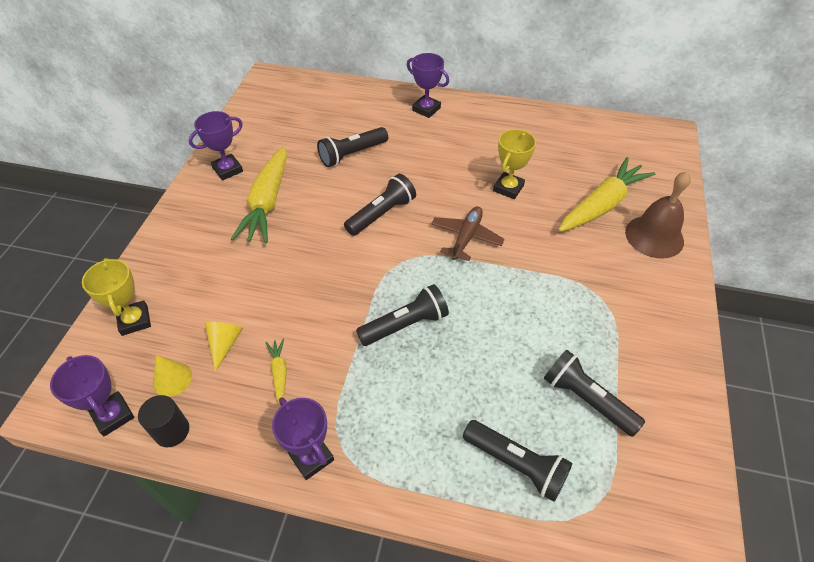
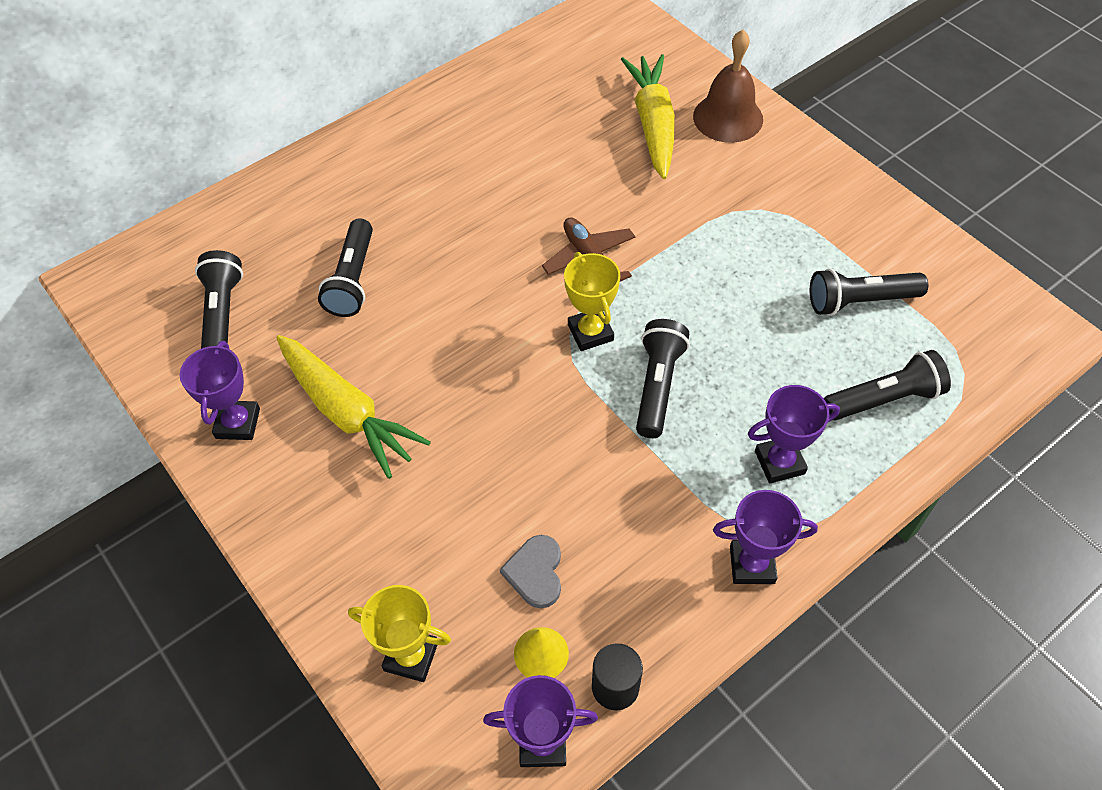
camera: 50 degrees left, 5 degrees up
yellow cone [205,322,243,372] -> grey heart [500,535,561,608]
yellow carrot [265,339,287,404] -> none
black flashlight [344,174,416,236] -> black flashlight moved to [195,250,243,349]
purple trophy [407,53,449,118] -> purple trophy moved to [748,385,840,483]
yellow trophy [493,129,536,199] -> yellow trophy moved to [564,252,620,351]

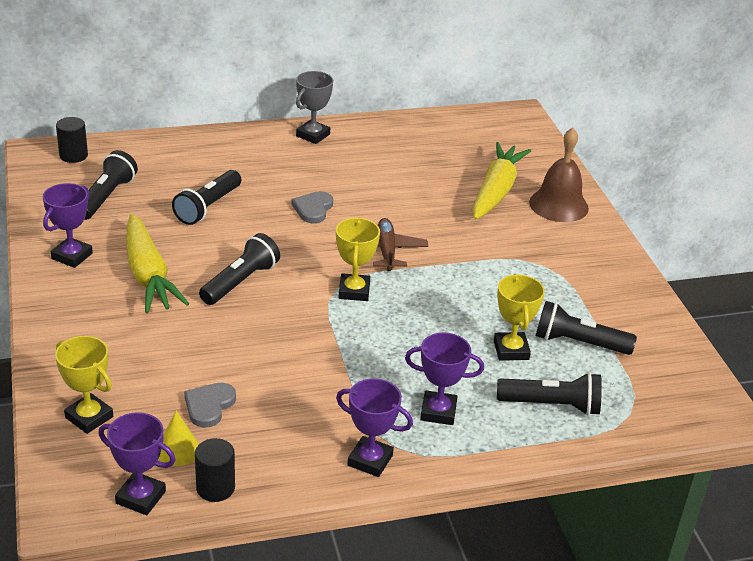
camera: 20 degrees right, 20 degrees down
black flashlight [636,319,690,438] -> black flashlight moved to [199,233,280,305]
none -> black cylinder [56,117,88,163]
none -> grey heart [292,191,333,223]
none -> grey trophy [296,71,333,144]
none -> yellow trophy [494,274,545,361]

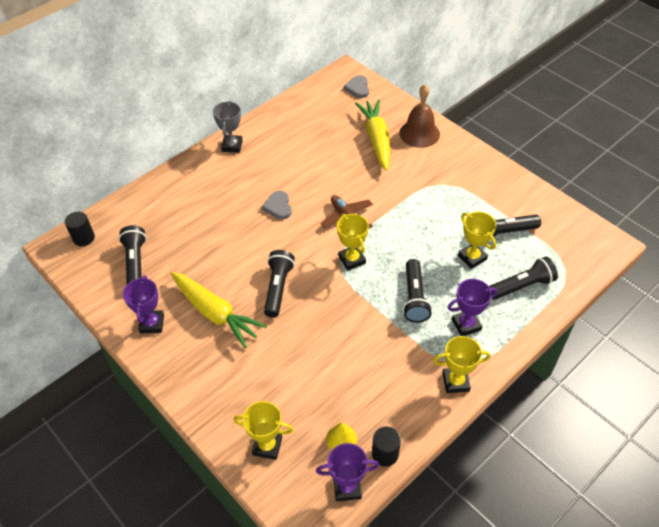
camera: 25 degrees left, 15 degrees up
black flashlight [172,170,241,225] -> black flashlight moved to [403,259,432,323]
grey heart [184,383,236,428] -> grey heart moved to [344,75,369,98]
purple trophy [336,378,413,477] -> yellow trophy [433,336,491,393]

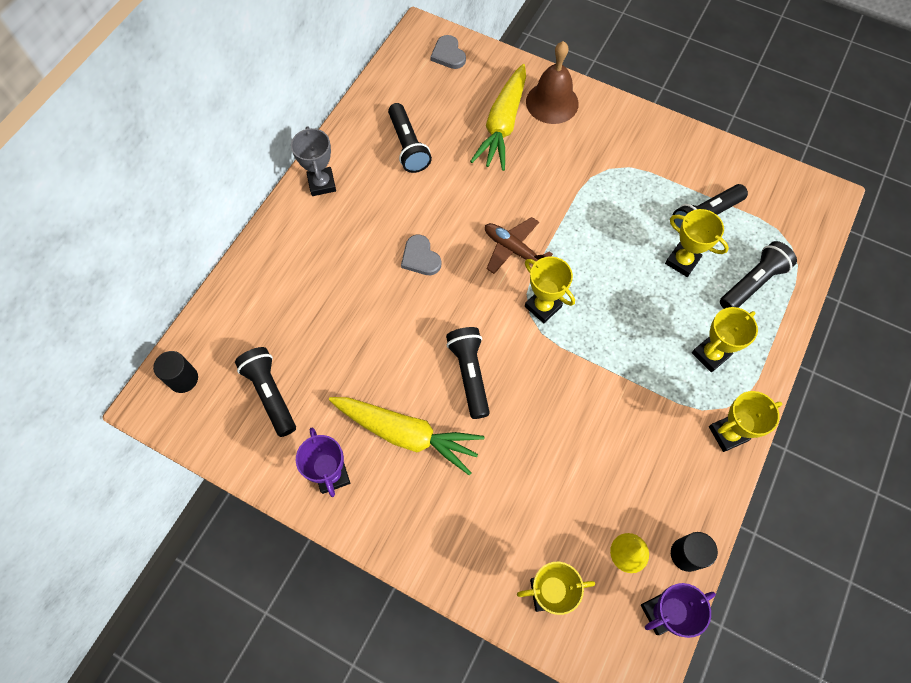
camera: 20 degrees left, 15 degrees up
yellow carrot [355,99,390,171] -> yellow carrot turned 135 degrees counterclockwise [470,64,526,171]
black flashlight [403,259,432,323] -> black flashlight moved to [388,103,432,173]
purple trophy [448,279,497,336] -> yellow trophy [692,307,758,372]

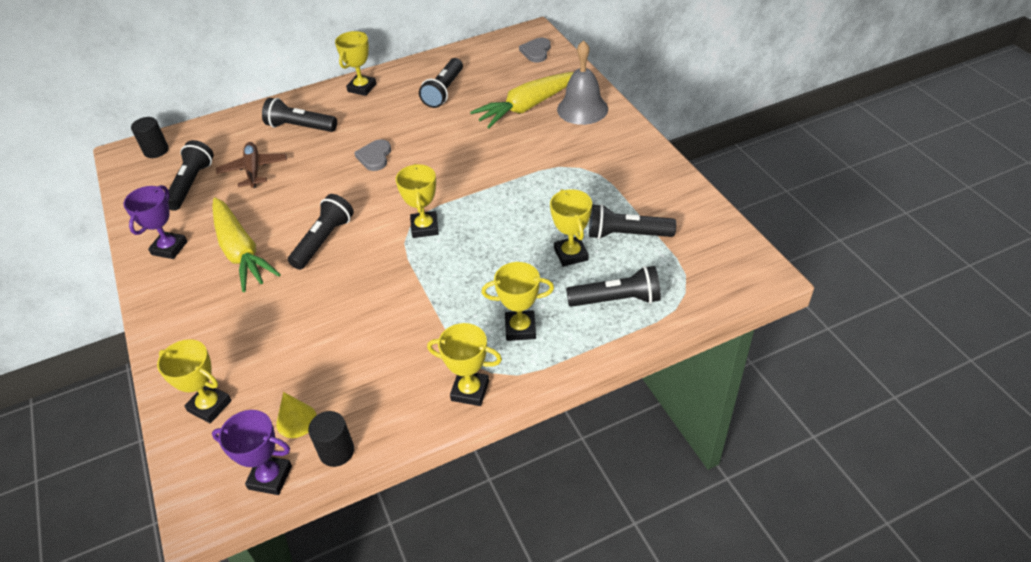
camera: 40 degrees right, 20 degrees down
grey trophy [291,126,336,196] -> yellow trophy [335,31,376,96]
brown plane [485,217,553,274] -> brown plane moved to [216,142,287,188]
brown bell [526,41,579,124] -> grey bell [557,40,608,125]
none -> black flashlight [262,98,337,132]

